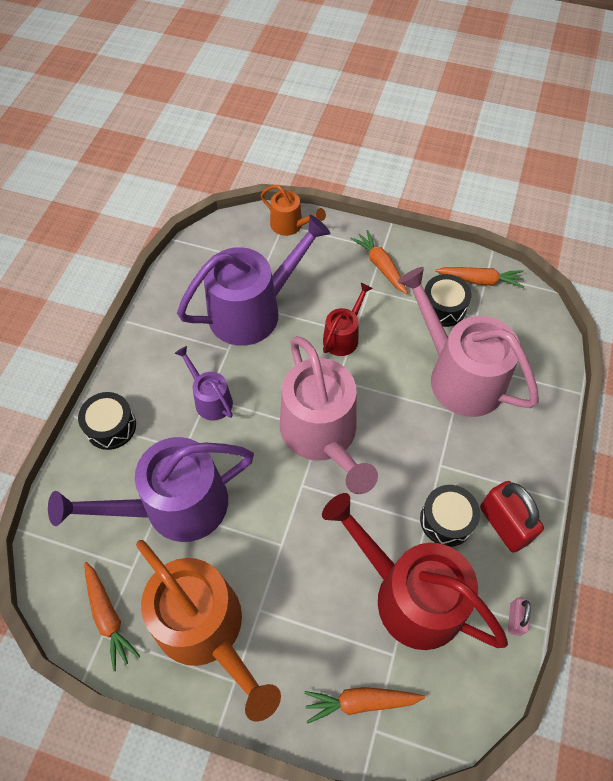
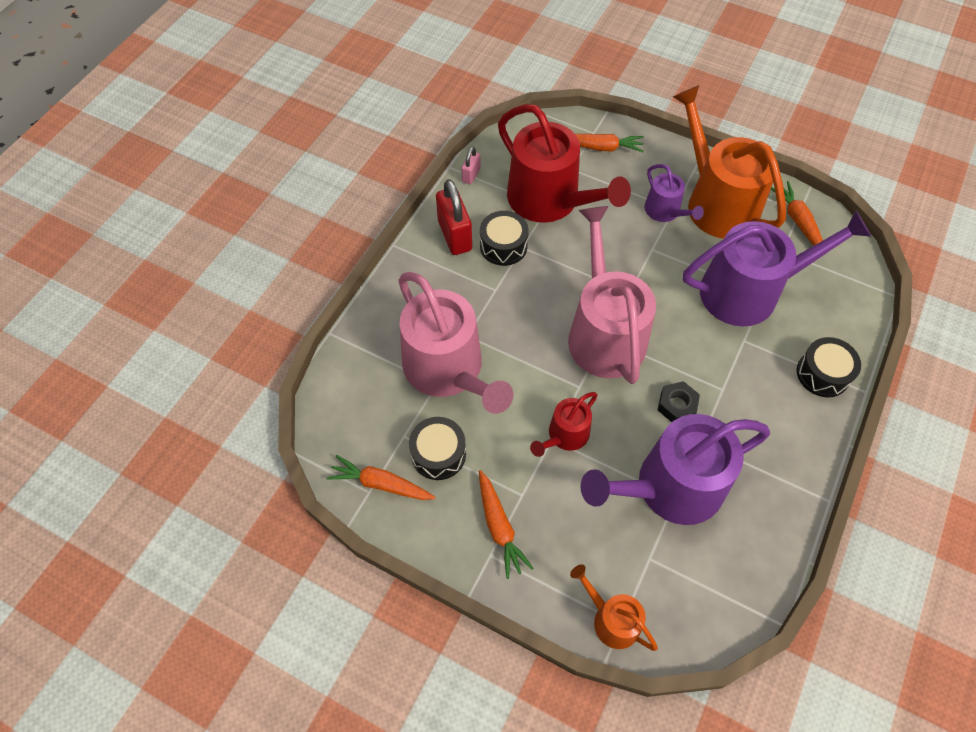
camera: 170 degrees left, 0 degrees up
purple watering can [175,346,233,421] -> purple watering can moved to [645,164,704,222]
none -> black nut [658,381,700,422]

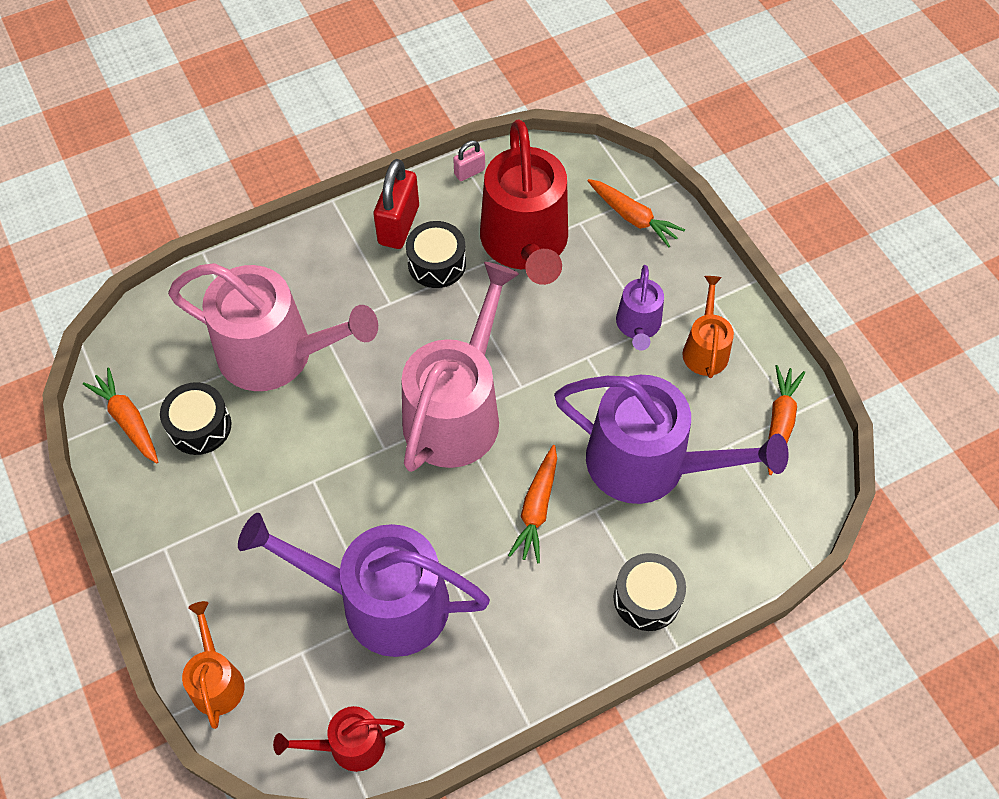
camera: 35 degrees right, 0 degrees up
pink watering can [398,272,513,414] -> pink watering can turned 75 degrees counterclockwise [168,263,378,391]
orange carrot [479,470,533,579] -> orange carrot moved to [508,445,557,563]
red watering can [530,392,598,457] -> red watering can moved to [273,706,405,772]
black nut [658,381,700,422] -> none
orange watering can [673,85,786,239] -> orange watering can [682,276,734,378], size x0.49

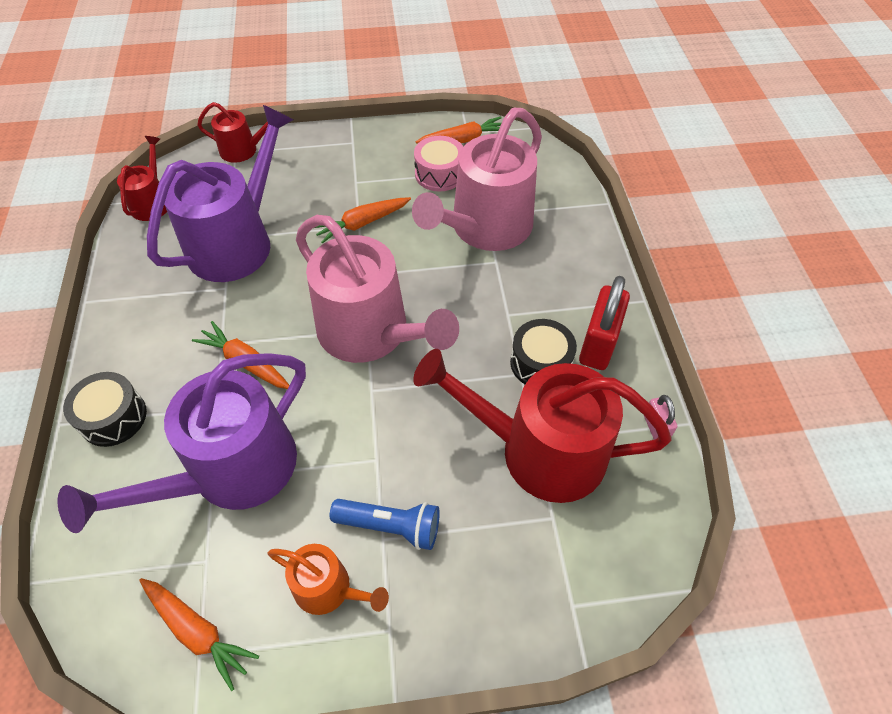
camera: 110 degrees right, 5 degrees down
black drum [160,382,231,455] -> pink drum [414,136,463,191]
orange watering can [182,601,245,729] -> red watering can [197,102,268,163]
red padlock [373,159,419,249] -> red padlock turned 75 degrees clockwise [579,276,630,370]
orange carrot [588,179,685,247] -> orange carrot moved to [315,197,411,244]
purple watering can [616,265,664,351] -> blue flashlight [330,499,440,550]

